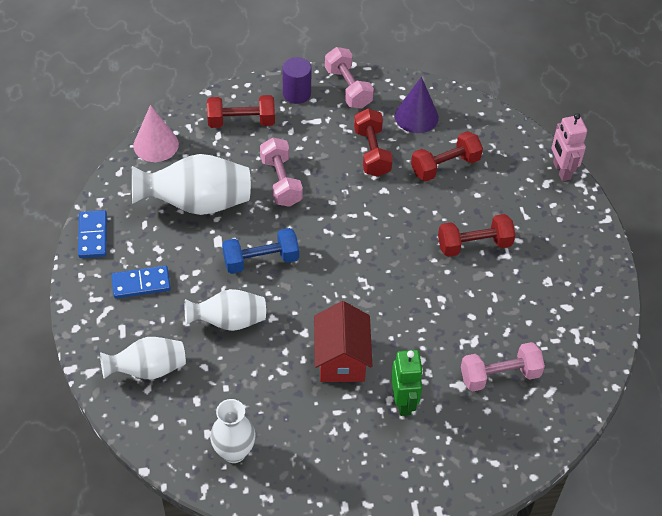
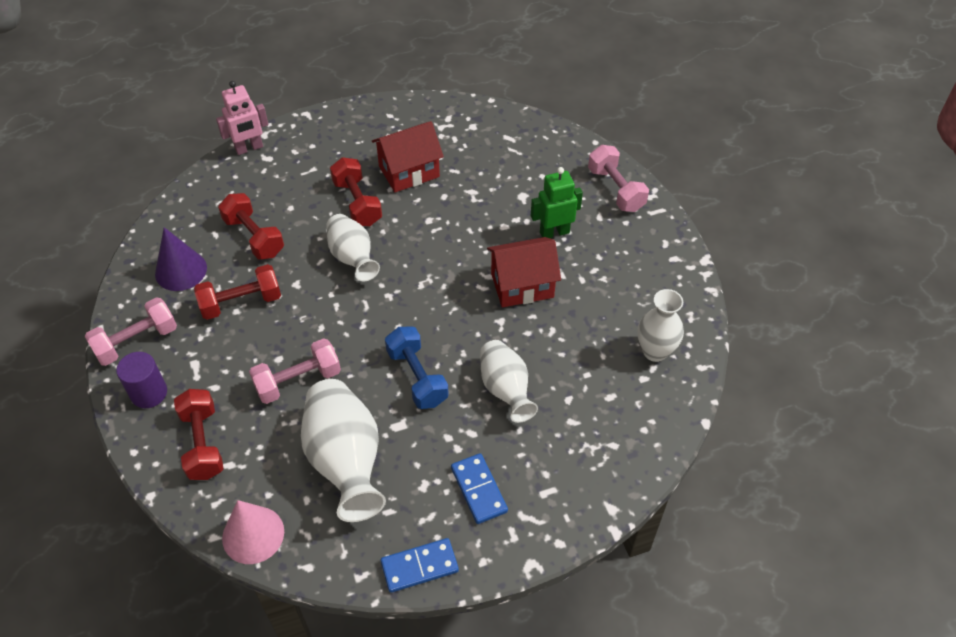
camera: 100 degrees left, 0 degrees up
white vase [100,337,186,379] -> white vase moved to [326,214,380,281]
pink dumbbell [461,342,545,392] -> pink dumbbell moved to [588,145,649,212]
none -> red house [372,121,444,192]

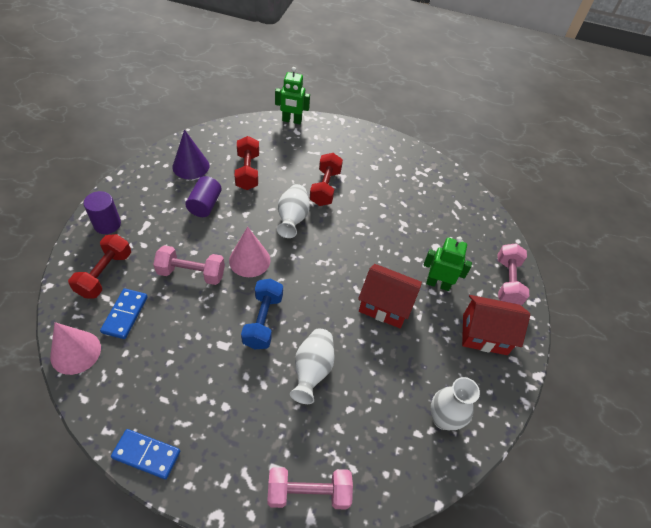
camera: 30 degrees right, 0 degrees up
pink dumbbell [85,297,177,366] -> pink dumbbell moved to [267,467,353,510]
red dumbbell [194,264,281,320] -> purple cylinder [185,176,222,217]
pink robot [216,81,269,155] -> green robot [275,67,310,124]
white vase [301,379,386,522] -> none
red house [372,121,444,192] -> red house moved to [462,295,530,355]
blue domino [451,453,508,524] -> blue domino moved to [100,288,148,339]
none -> pink cone [229,227,270,277]

